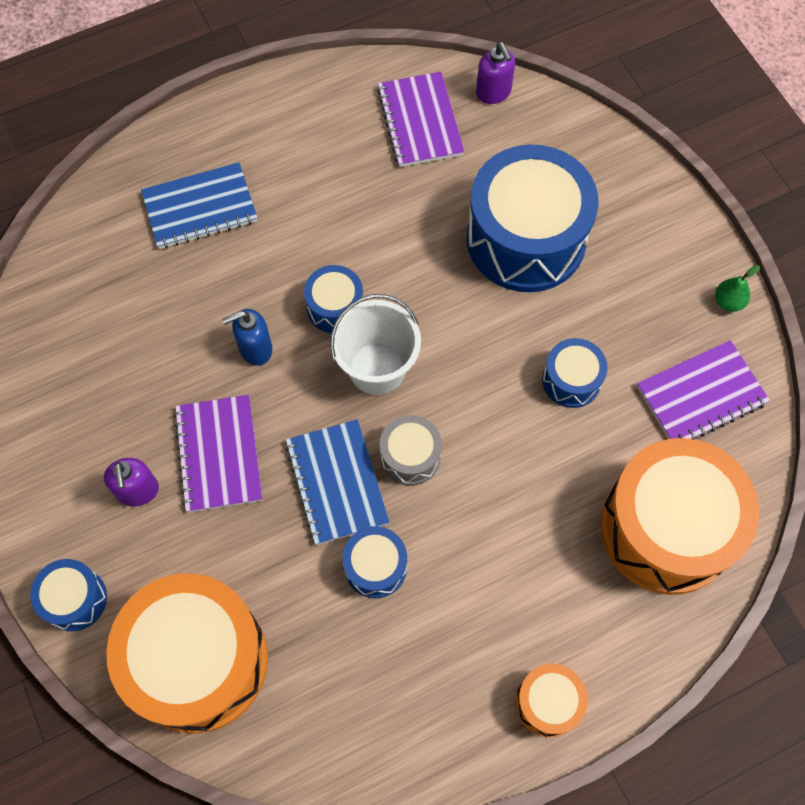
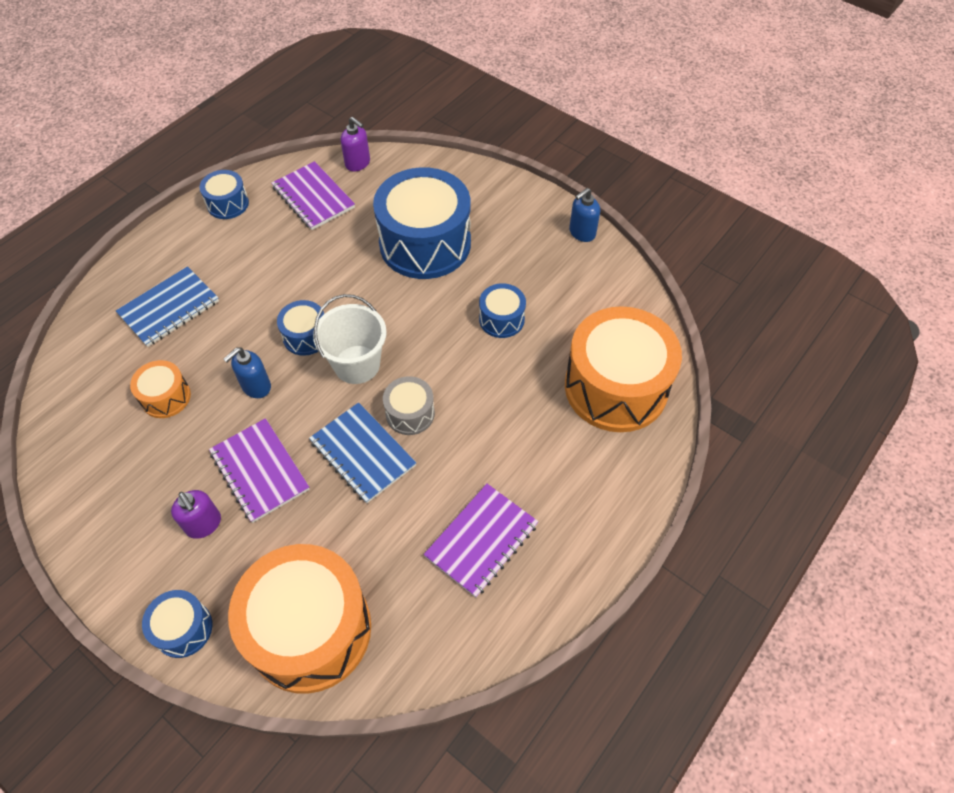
camera: 25 degrees left, 10 degrees down
blue drum [342,526,407,598] -> blue drum moved to [200,170,249,219]
orange drum [515,664,588,737] -> orange drum moved to [130,360,191,418]
purple notebook [637,340,770,439] -> purple notebook moved to [424,484,538,598]
green pear [715,265,760,312] -> blue soap dispenser [569,188,600,242]

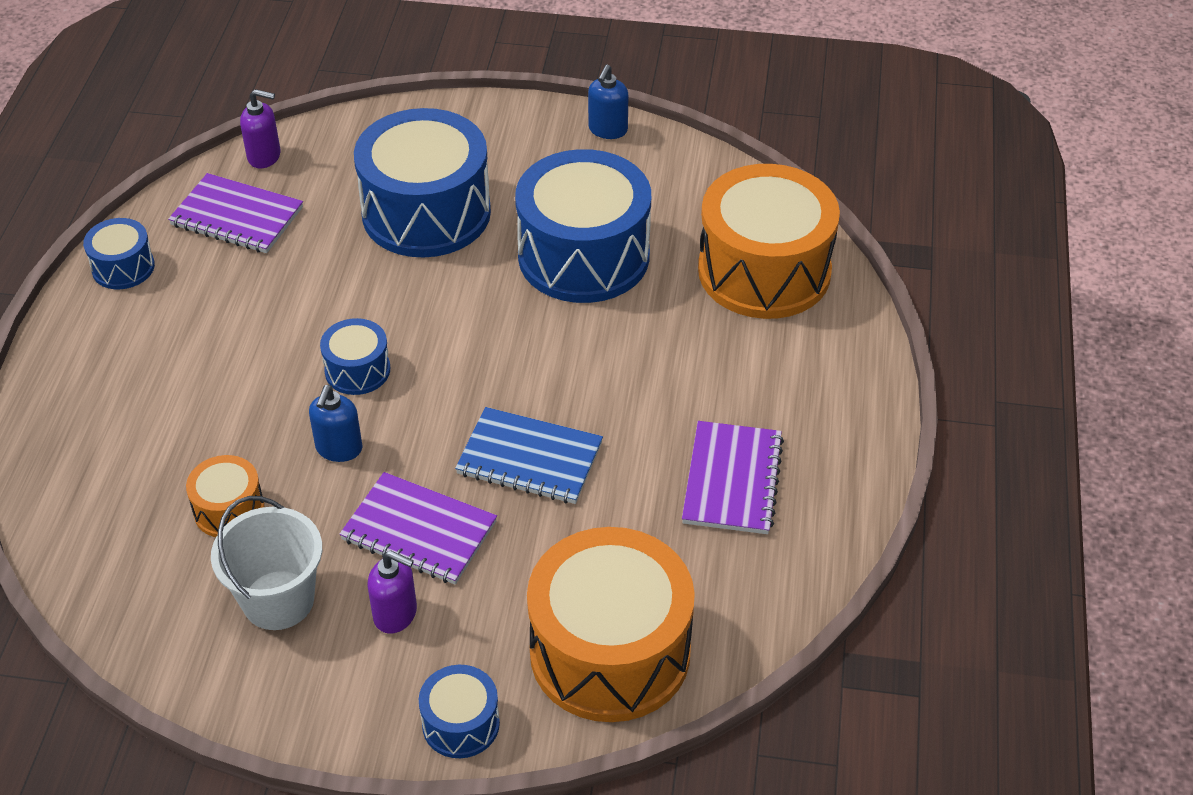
camera: 30 degrees left, 10 degrees down
blue notebook [116,266,219,347] -> none
white bucket [313,294,387,384] -> white bucket moved to [211,496,322,630]
grey drum [383,376,435,435] -> none
blue drum [479,283,526,338] -> blue drum [515,149,651,303], size x2.14

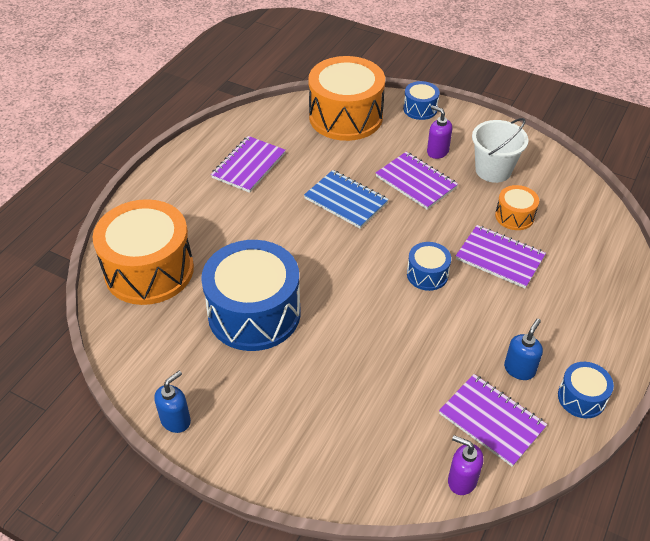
camera: 160 degrees left, 0 degrees up
blue soap dispenser [309,385,363,462] -> blue soap dispenser moved to [504,318,543,380]
blue drum [354,108,491,258] -> none
none -> purple notebook [456,225,546,289]

